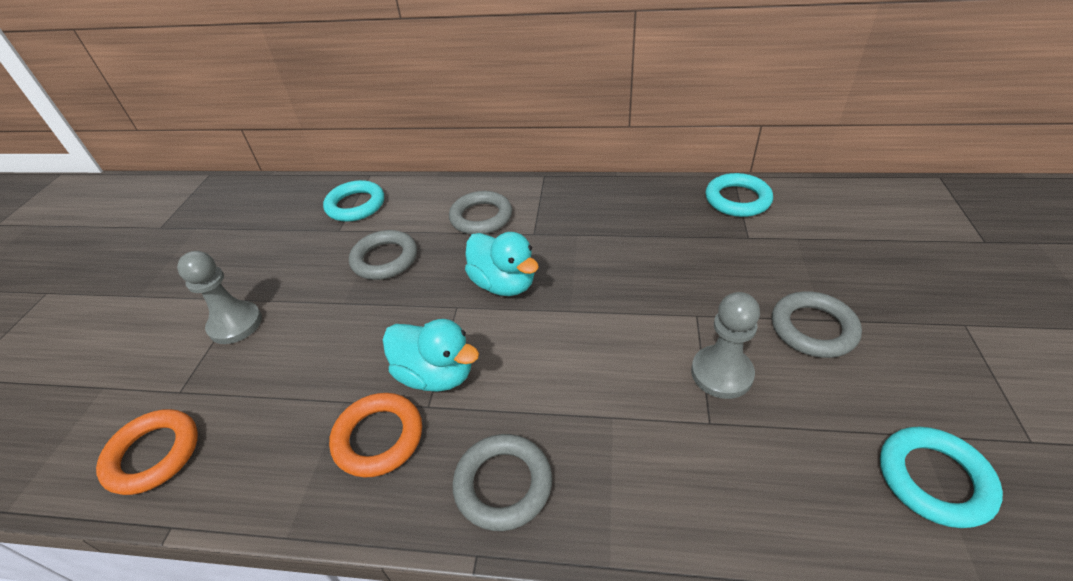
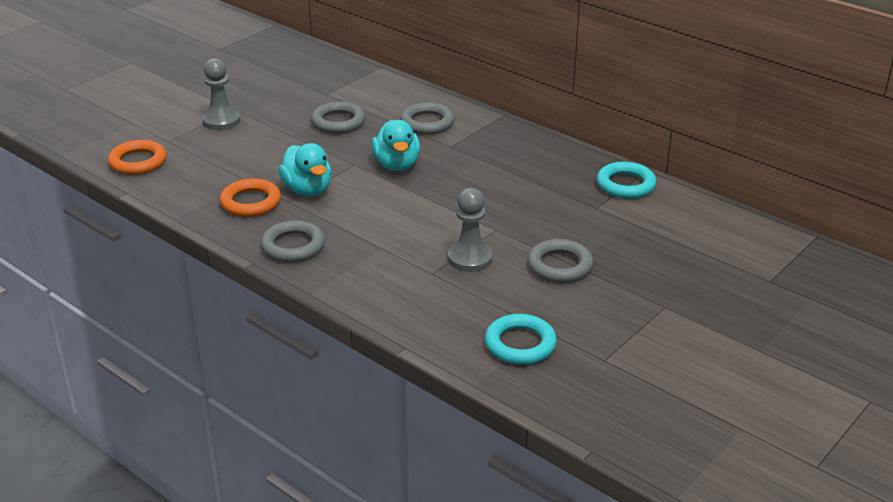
camera: 30 degrees right, 10 degrees down
turquoise ring [323,180,384,222] -> none

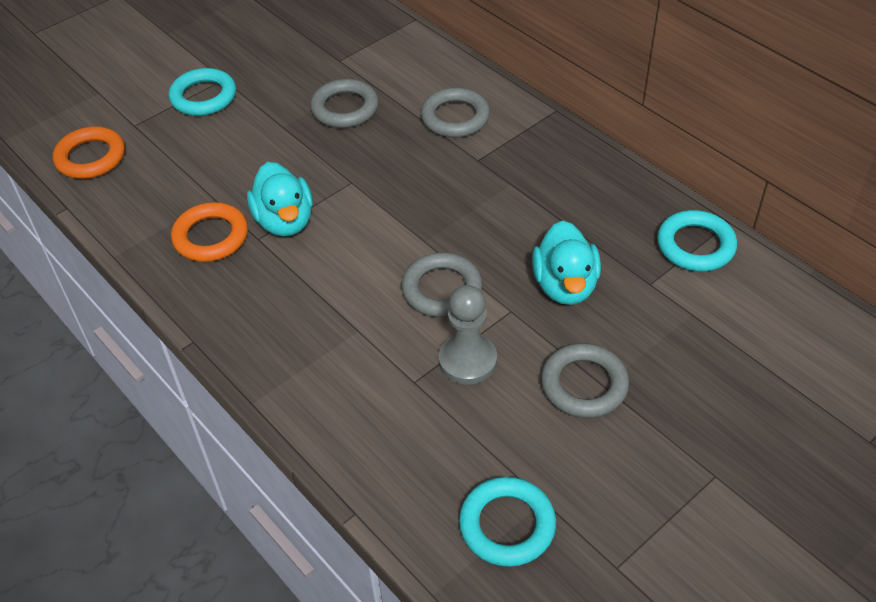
camera: 10 degrees right, 15 degrees up
grey pawn [202,58,240,130] -> turquoise ring [169,68,236,116]
grey ring [261,220,325,262] -> grey ring moved to [401,253,482,317]
turquoise duck [372,120,420,171] -> turquoise duck moved to [532,221,601,305]

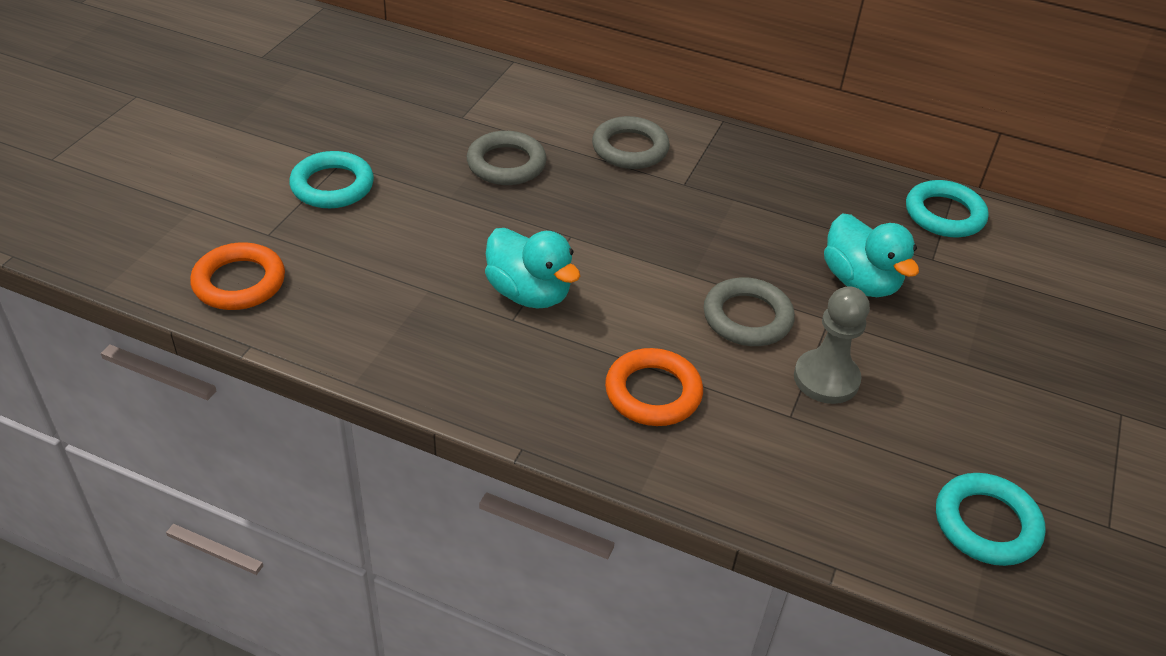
camera: 30 degrees left, 5 degrees down
orange ring [171,202,248,262] -> orange ring moved to [605,348,703,426]
grey ring [541,343,629,418] -> none

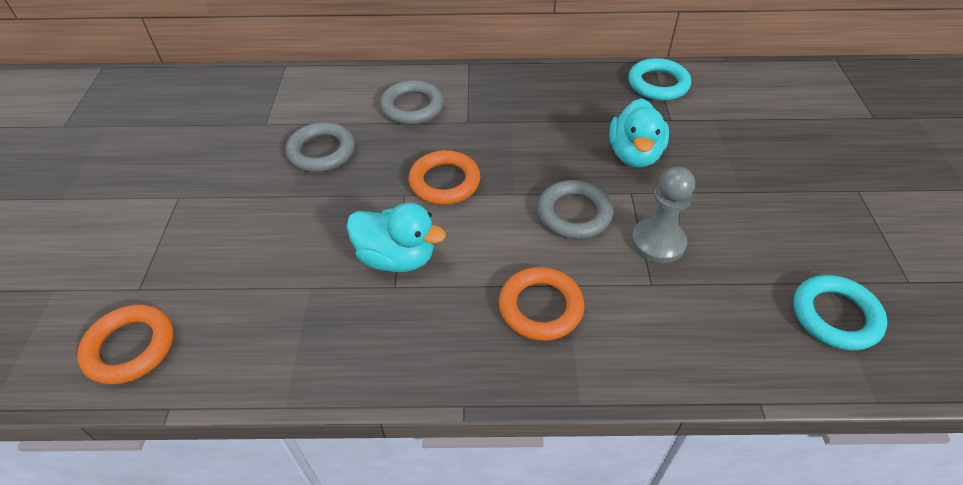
camera: 20 degrees left, 5 degrees up
turquoise ring [289,151,374,208] -> none
turquoise duck [824,213,919,297] -> turquoise duck turned 60 degrees clockwise [609,98,669,168]
none -> orange ring [408,150,480,205]

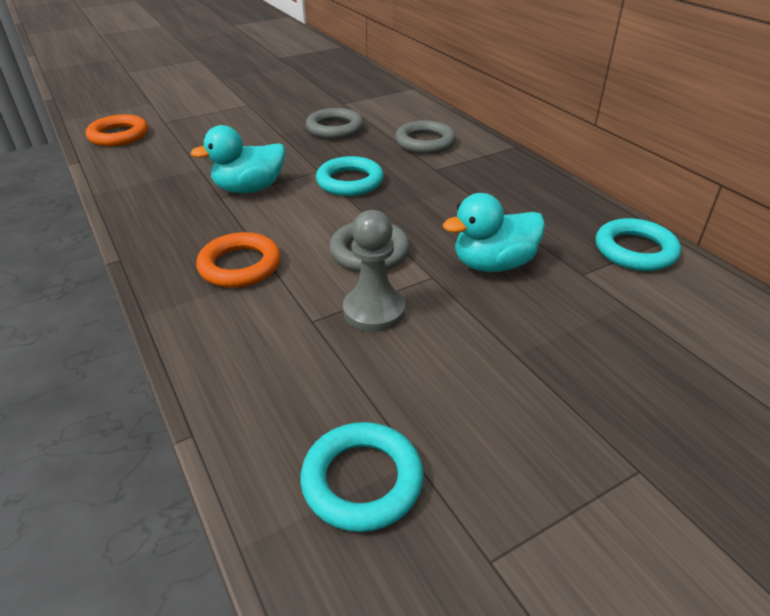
camera: 60 degrees right, 10 degrees down
turquoise duck [346,203,446,272] -> turquoise duck turned 75 degrees clockwise [190,125,285,193]
orange ring [408,150,480,205] -> turquoise ring [316,156,384,196]

